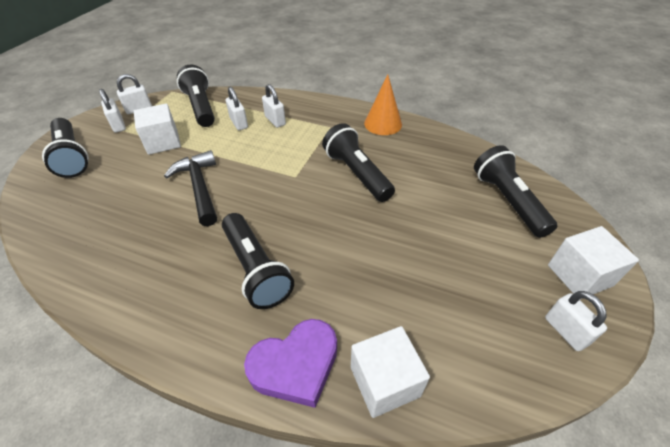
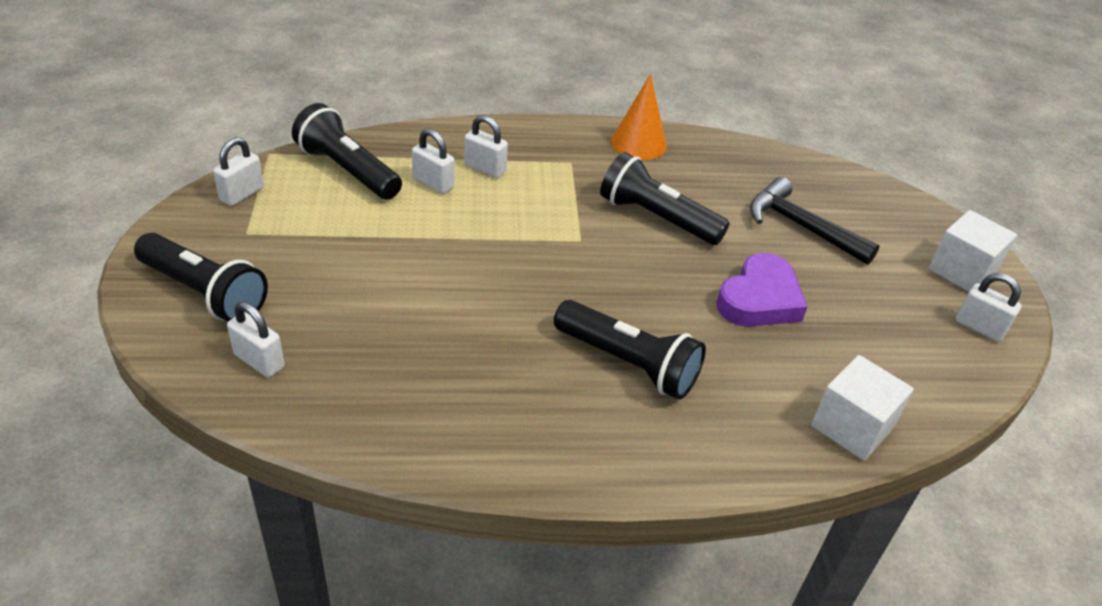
camera: 30 degrees left, 5 degrees down
white padlock [99,89,126,133] -> white padlock moved to [227,301,285,377]
white cube [134,103,181,155] -> none
black hammer [164,150,217,226] -> black hammer moved to [750,177,879,265]
purple heart [244,319,337,408] -> purple heart moved to [717,253,807,327]
black flashlight [474,145,557,238] -> none

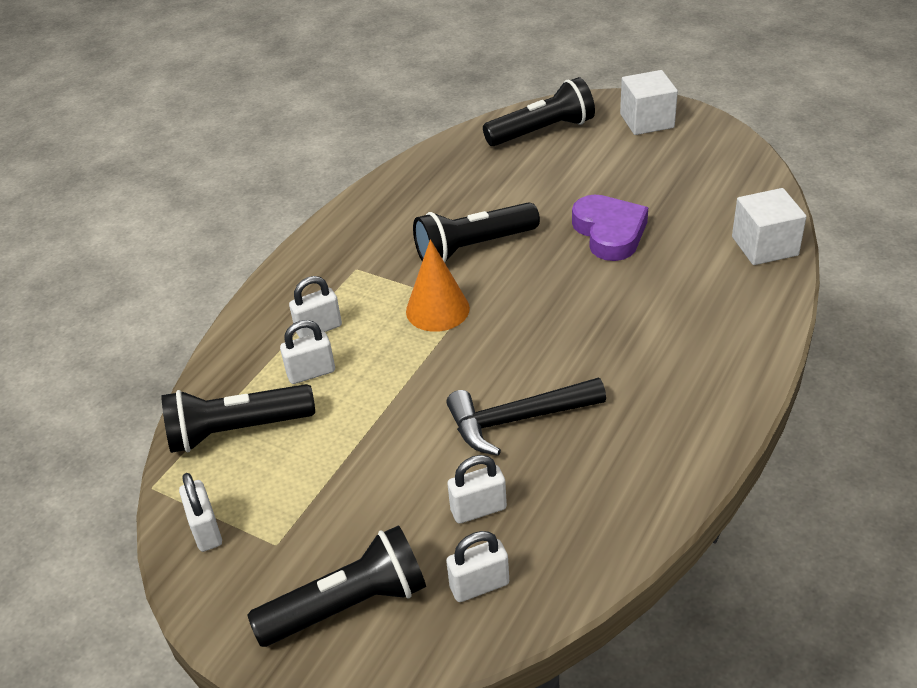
camera: 50 degrees left, 0 degrees up
black flashlight [554,300,706,400] -> black flashlight moved to [483,77,595,146]
orange cone [611,74,667,160] -> orange cone moved to [406,239,470,332]
black hammer [750,177,879,265] -> black hammer moved to [446,378,606,456]
white padlock [956,273,1022,342] -> white padlock moved to [447,455,507,524]

